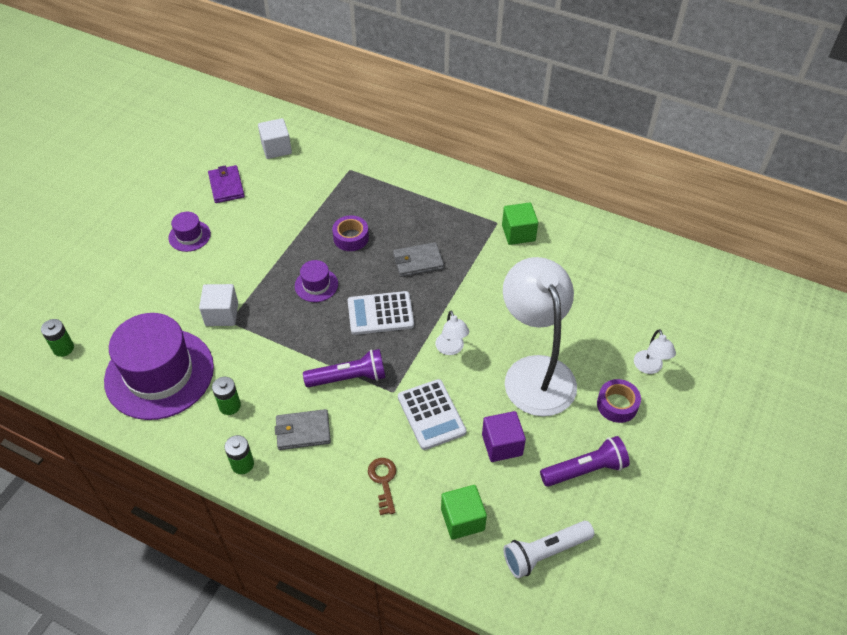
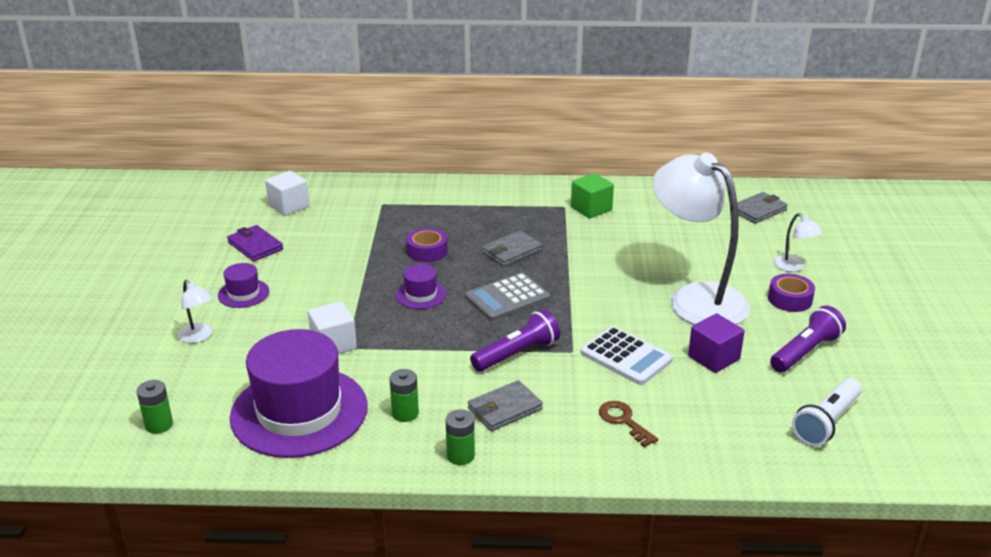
camera: 25 degrees left, 20 degrees down
white calculator [348,291,414,335] -> grey calculator [465,273,550,321]
white lamp [435,310,469,355] -> white lamp moved to [178,280,213,343]
green cube [441,485,487,540] -> none
none -> grey wallet [737,192,788,224]

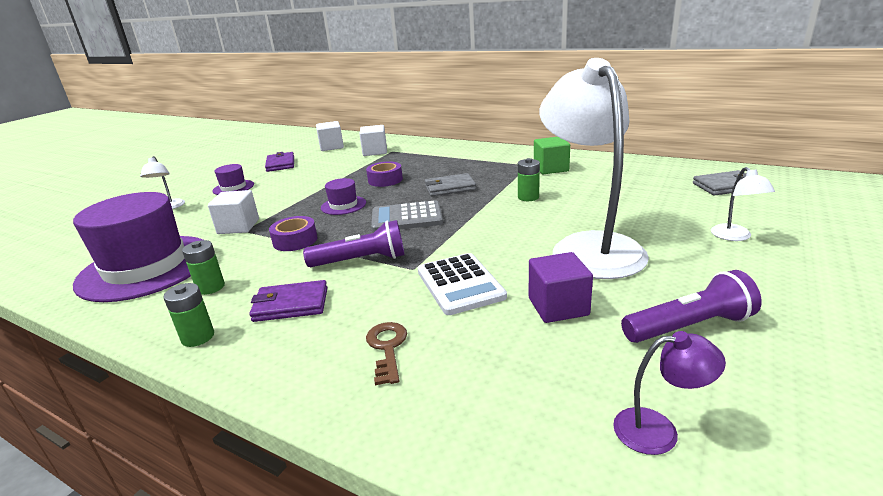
camera: 30 degrees right, 5 degrees down
green battery [137,380,173,434] -> green battery moved to [518,158,540,201]
grey wallet [468,380,543,431] -> purple wallet [250,280,328,322]
purple tape [768,274,815,312] -> purple tape moved to [269,216,318,251]
white flashlight [792,378,862,446] -> purple lamp [613,331,726,455]
none -> white cube [359,125,387,156]

